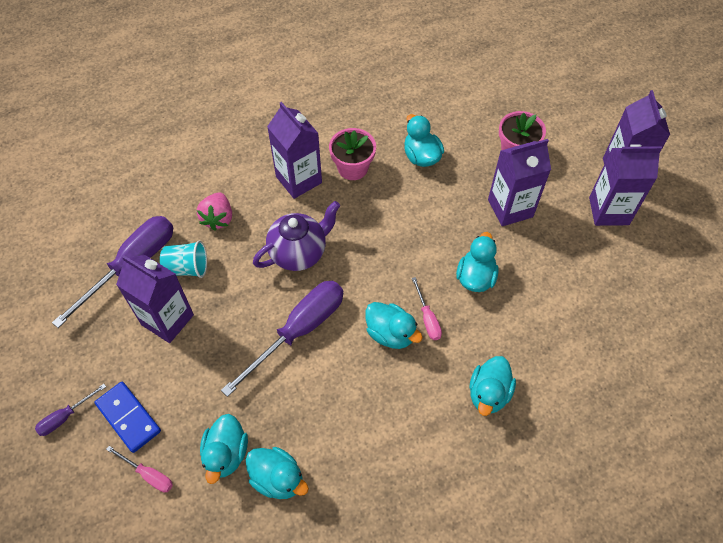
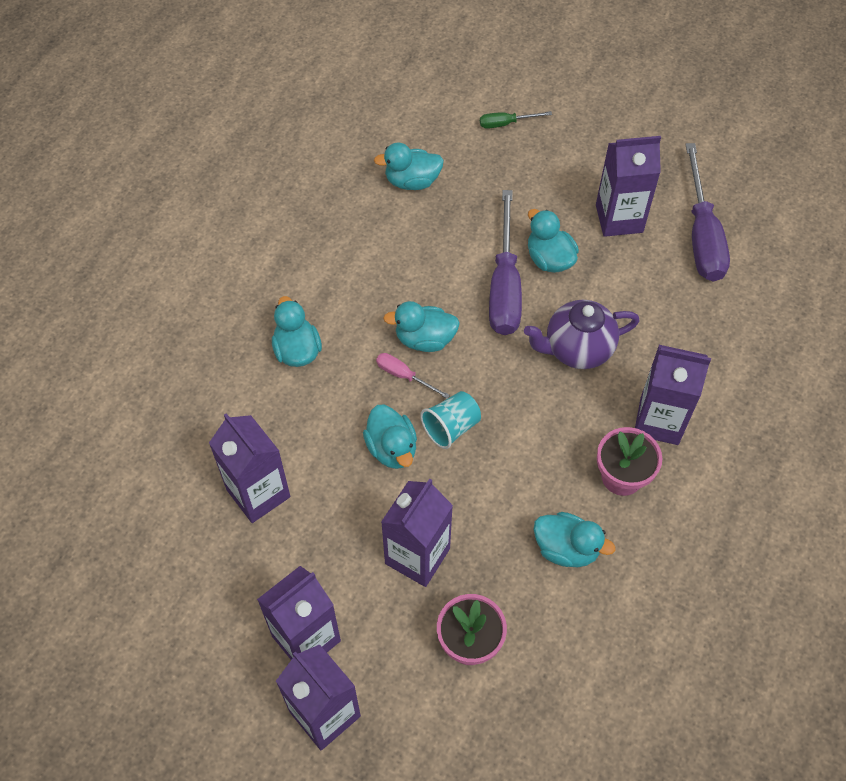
camera: 140 degrees right, 0 degrees up
purple screwdriver [35,384,106,436] -> none
blue domino [94,382,161,453] -> none
pink screwdriver [106,446,173,492] -> green screwdriver [480,111,552,129]
turquoise cup [160,241,207,278] -> turquoise cup moved to [420,391,481,449]
pink strawberry [197,192,232,231] -> none
turquoise duck [200,414,248,484] -> turquoise duck moved to [528,209,579,273]
purple teapot [253,201,340,271] -> purple teapot turned 60 degrees clockwise [524,300,640,369]
none -> purple carton [209,413,290,523]

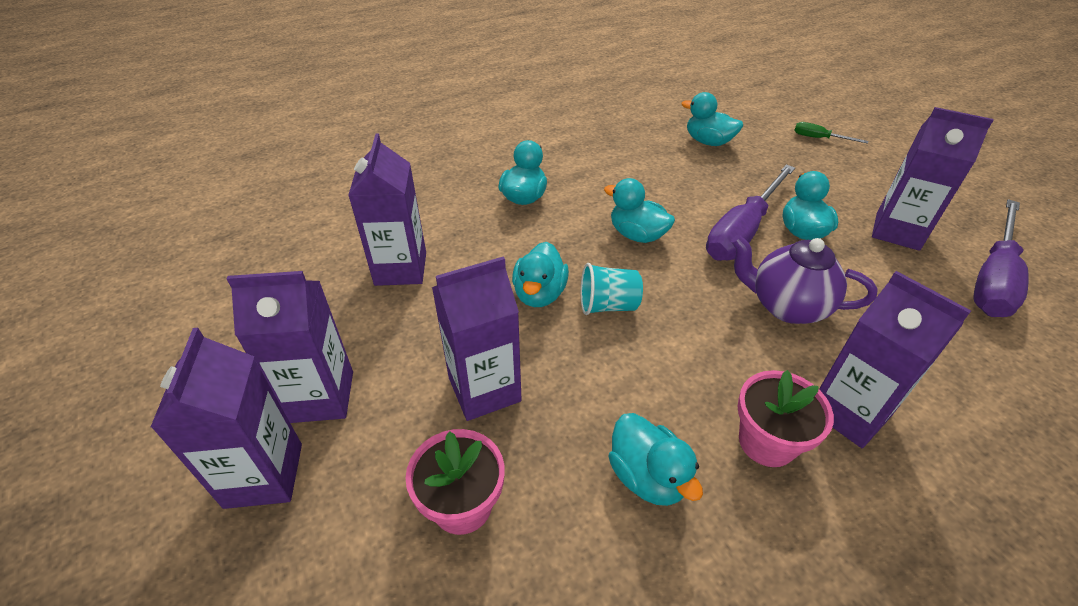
camera: 35 degrees right, 15 degrees down
pink screwdriver [376,353,450,399] -> none

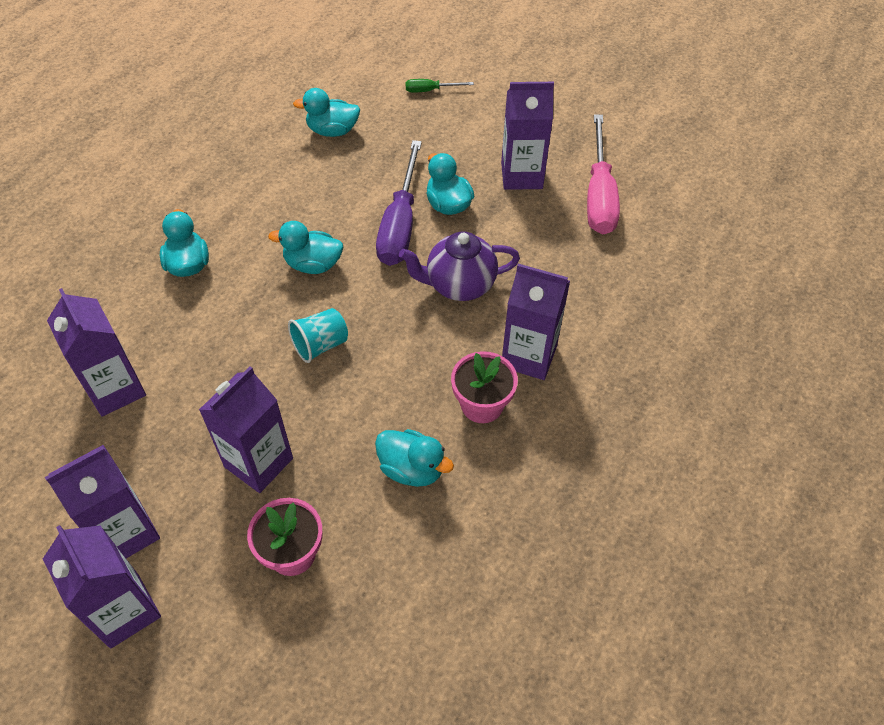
camera: 30 degrees left, 10 degrees up
turquoise duck [512,242,569,307] -> none
purple screwdriver [973,199,1029,317] -> pink screwdriver [587,114,620,234]

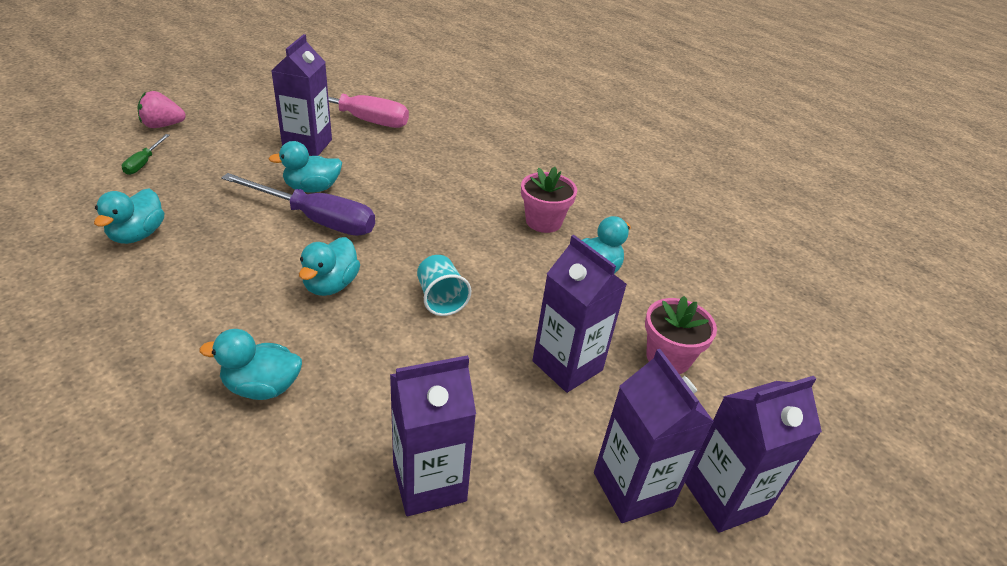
camera: 80 degrees left, 15 degrees down
purple teapot [399,232,520,301] -> none
purple carton [502,264,570,380] -> none
none -> pink strawberry [138,91,186,128]

